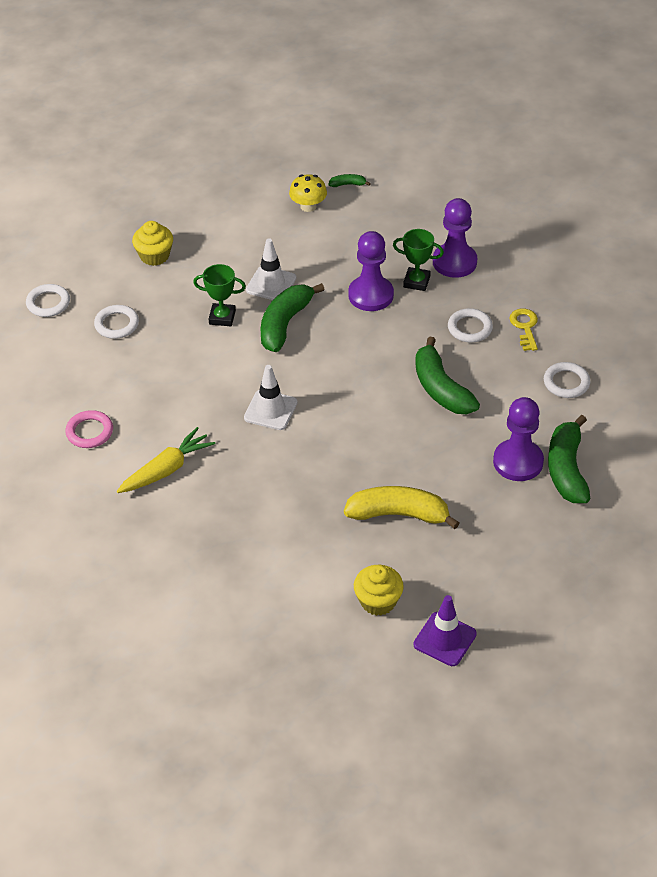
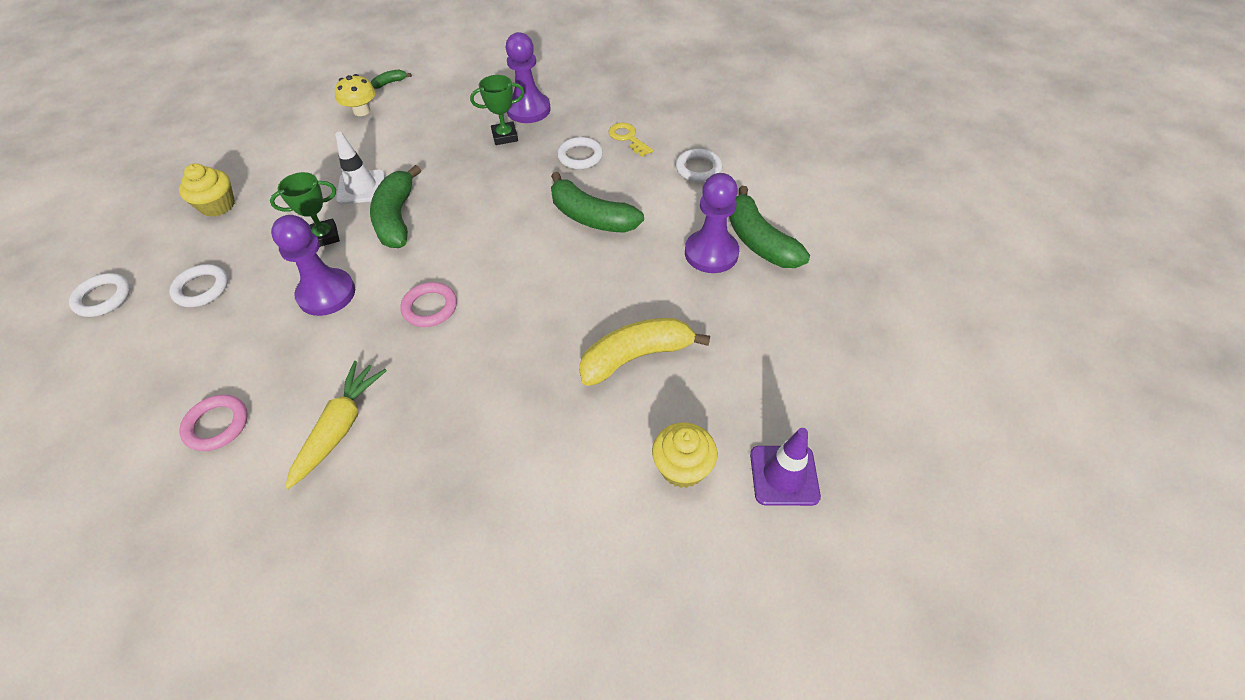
camera: 30 degrees left, 5 degrees up
white traffic cone [244,365,297,430] -> pink ring [401,282,457,327]
purple pawn [348,231,394,311] -> purple pawn moved to [271,215,355,316]

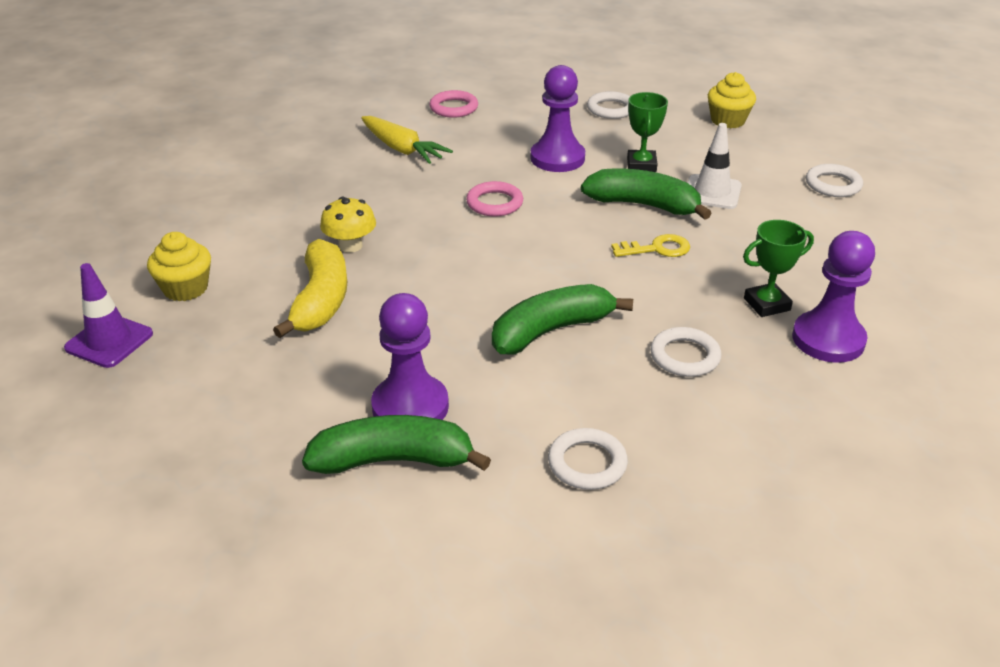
camera: 115 degrees right, 15 degrees down
white ring [69,273,131,317] -> white ring moved to [806,164,863,197]
yellow mushroom [335,74,376,116] -> yellow mushroom moved to [320,197,376,253]
green banana [371,69,412,89] -> none
green trophy [470,75,525,145] -> green trophy turned 60 degrees clockwise [743,220,814,317]
yellow key [609,123,653,157] -> yellow key moved to [611,234,690,257]

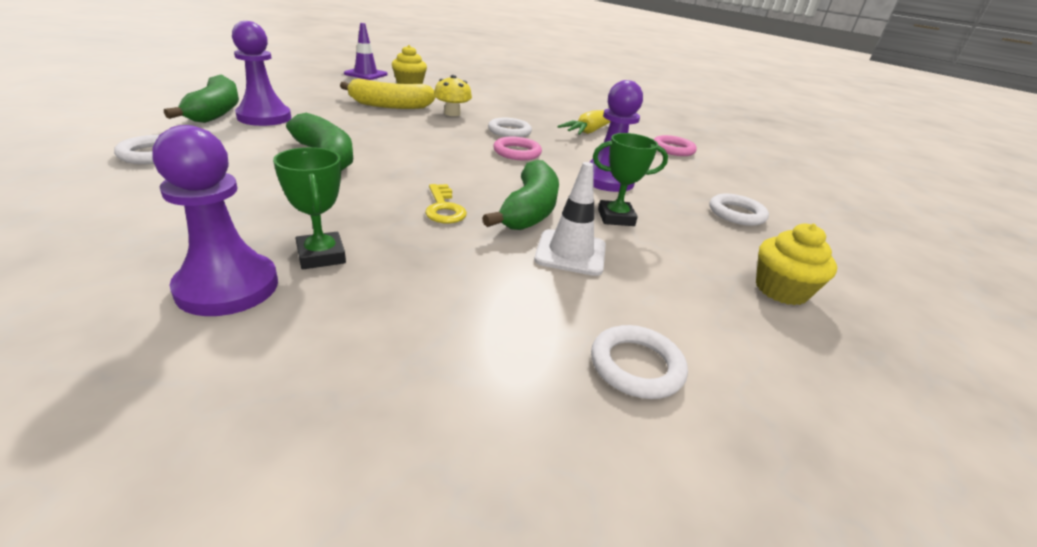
camera: 80 degrees right, 5 degrees down
white ring [650,327,721,377] -> white ring moved to [488,118,532,137]

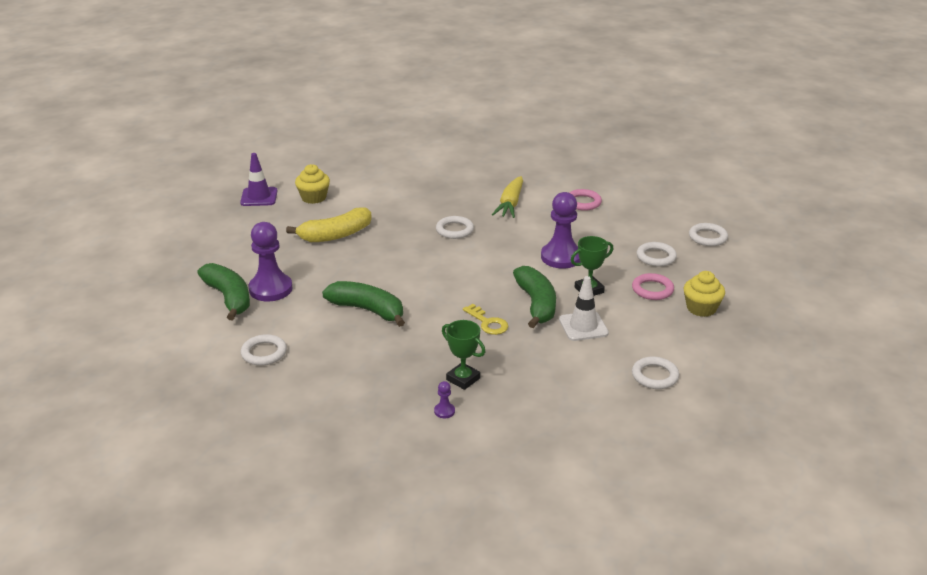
camera: 20 degrees left, 0 degrees up
purple pawn [152,125,278,316] -> purple pawn [434,381,455,418], size x0.41
yellow mushroom [434,75,472,116] -> none
pink ring [493,137,542,160] -> pink ring moved to [632,273,674,300]
none -> white ring [689,223,728,246]

